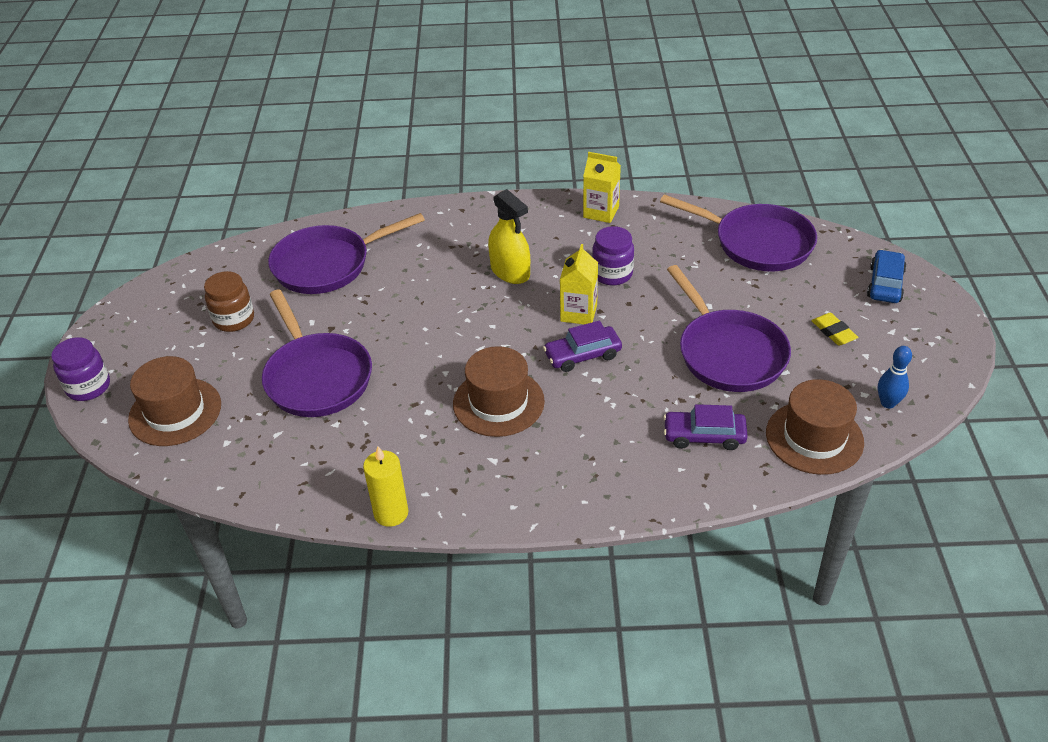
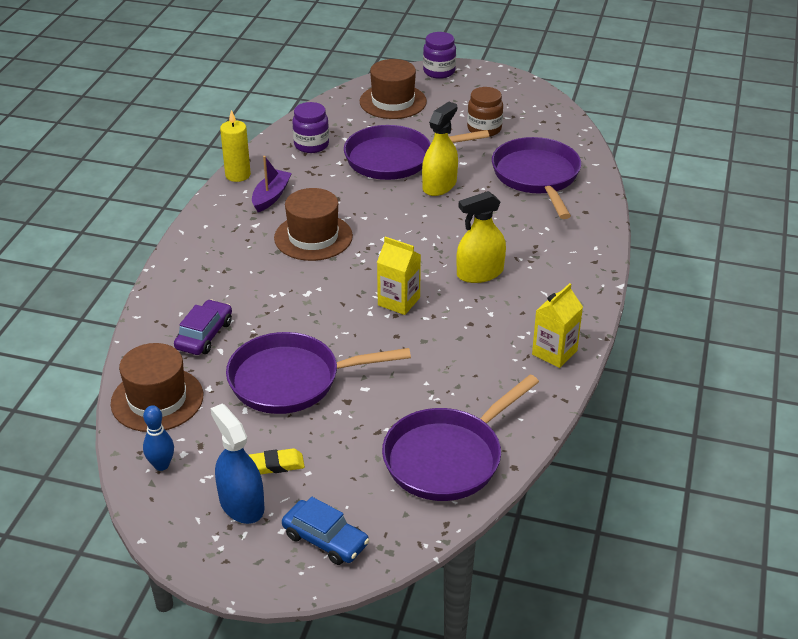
camera: 105 degrees right, 5 degrees down
purple car [543,321,622,372] -> none
purple jar [592,226,634,285] -> purple jar moved to [292,102,329,153]
none -> blue spray bottle [211,404,264,524]
none -> purple boat [252,156,292,212]
none -> yellow spray bottle [422,102,458,196]

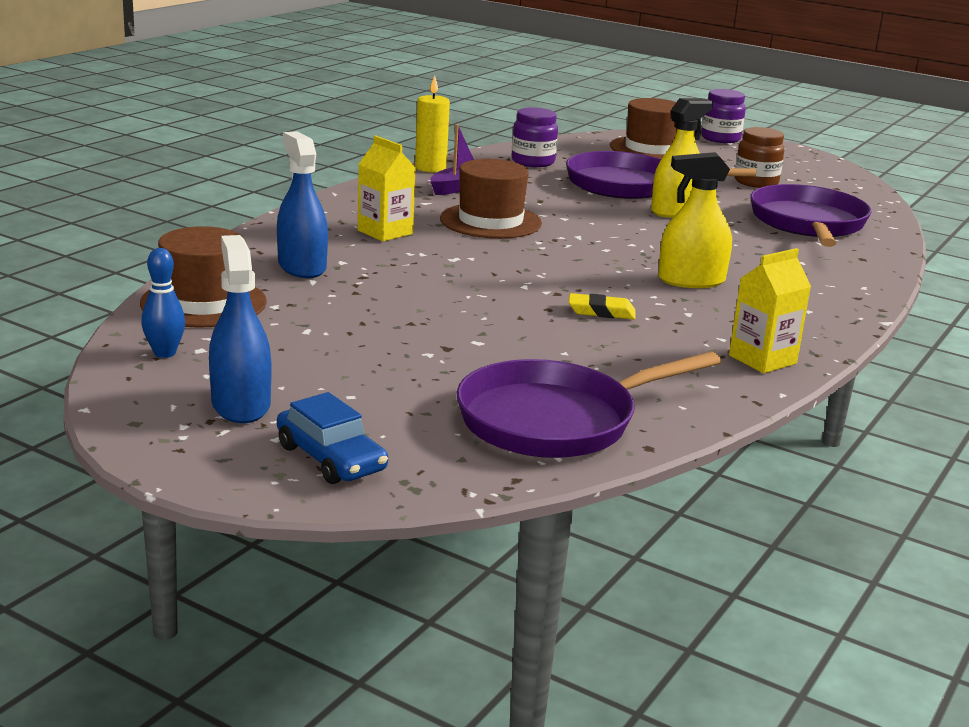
camera: 15 degrees right, 15 degrees down
purple car [174,300,232,355] -> blue spray bottle [277,131,328,278]
purple pan [226,332,411,414] -> none
yellow eraser [249,448,305,474] -> yellow eraser moved to [569,293,636,319]
yellow carton [377,237,421,315] -> yellow carton moved to [358,135,416,241]

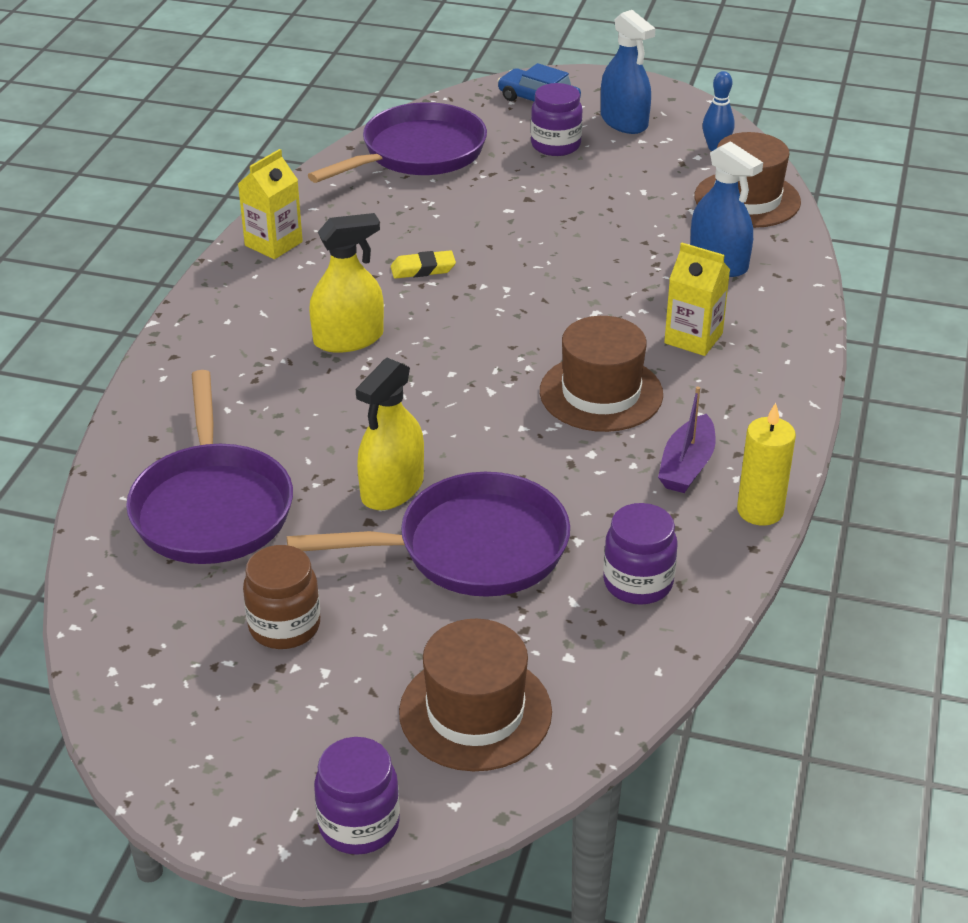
camera: 165 degrees right, 15 degrees up
none -> purple jar [531,83,583,156]

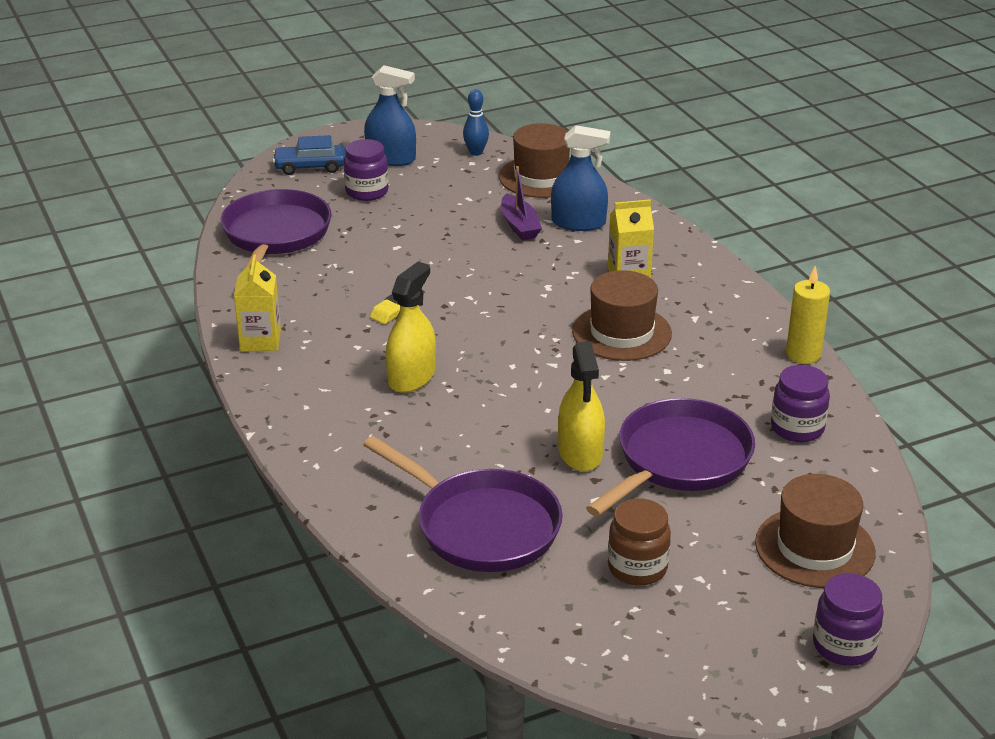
camera: 40 degrees left, 5 degrees down
purple boat [658,386,716,493] -> purple boat moved to [501,166,542,240]

